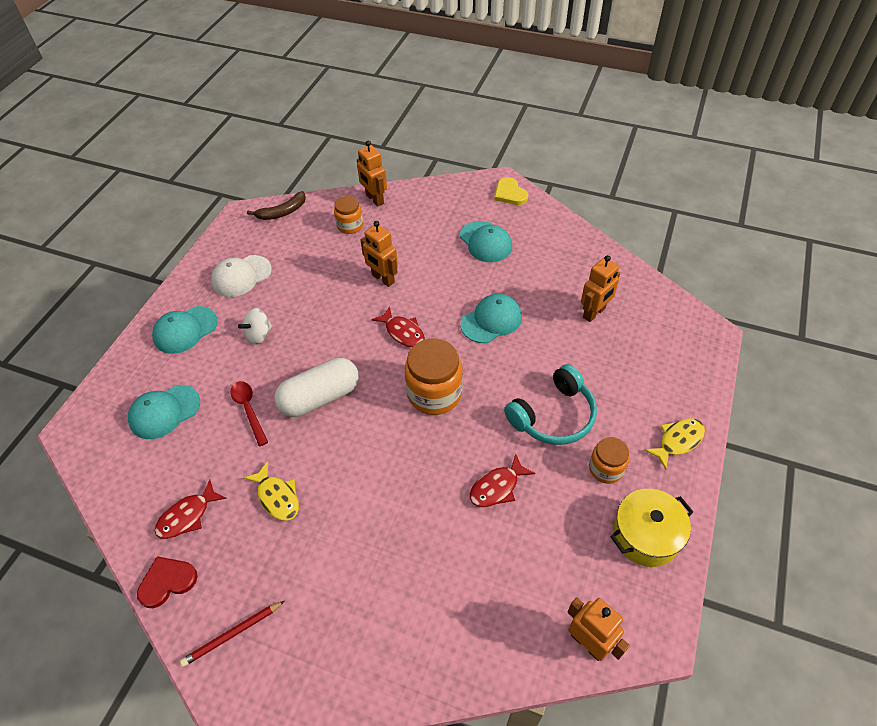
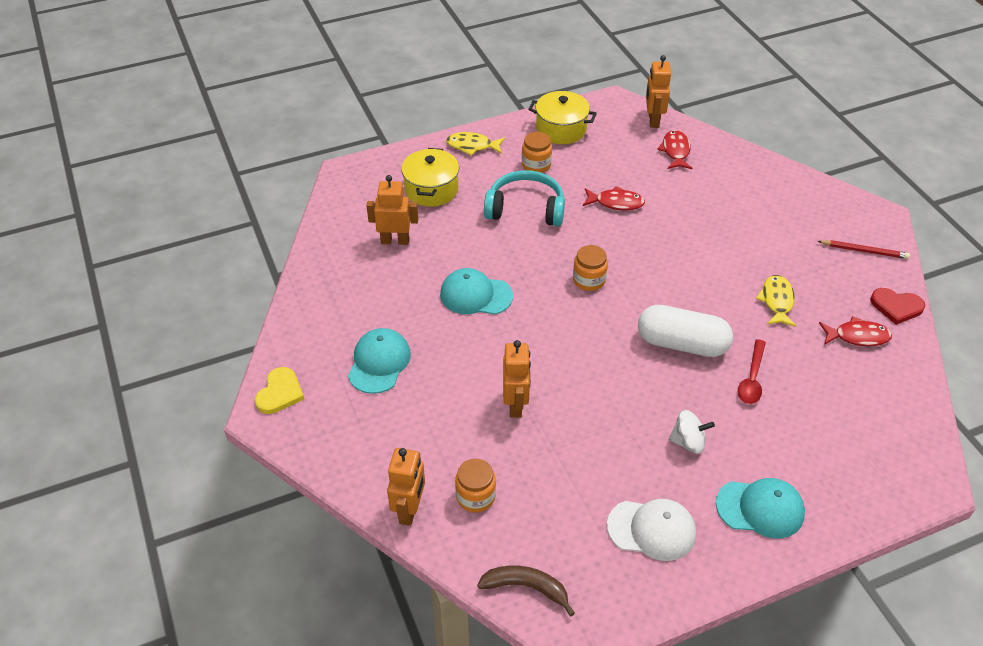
camera: 135 degrees left, 5 degrees down
turquoise cap [128,385,200,439] -> none
red fish [371,306,425,347] -> red fish moved to [657,130,692,169]
orange jar [404,338,463,415] -> orange jar [573,245,608,291], size x0.59
none -> yellow pot [401,148,459,207]

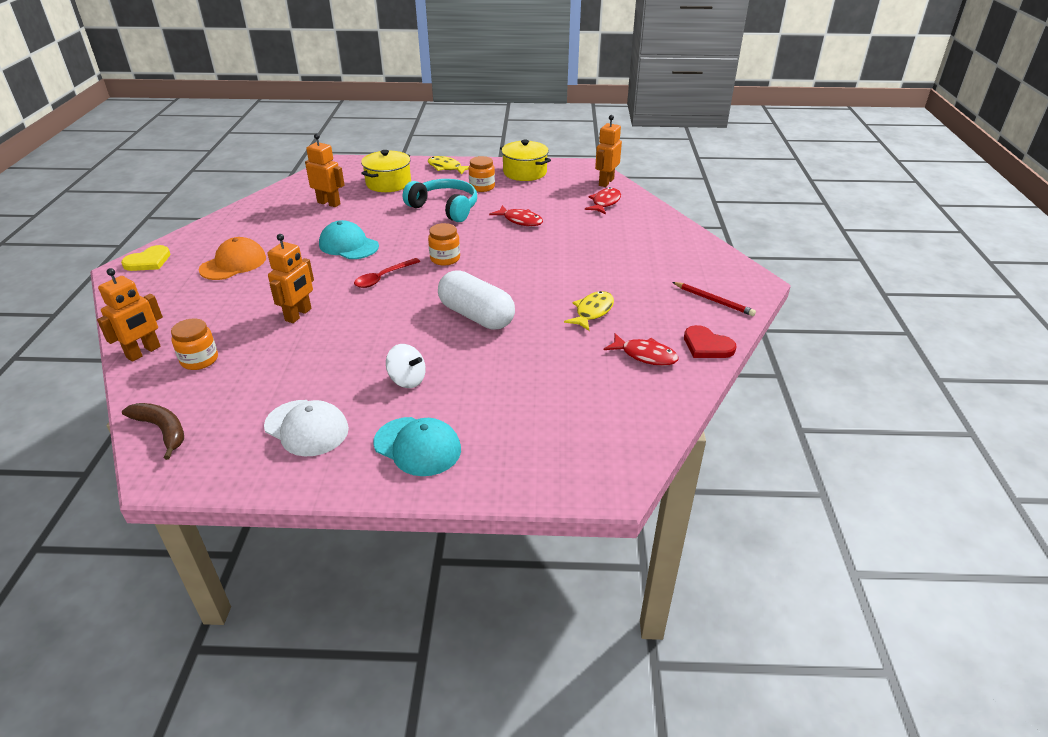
camera: 25 degrees right, 10 degrees down
turquoise cap [348,328,411,394] -> orange cap [199,237,266,280]
red spoon [738,339,766,404] -> red spoon moved to [354,258,420,288]

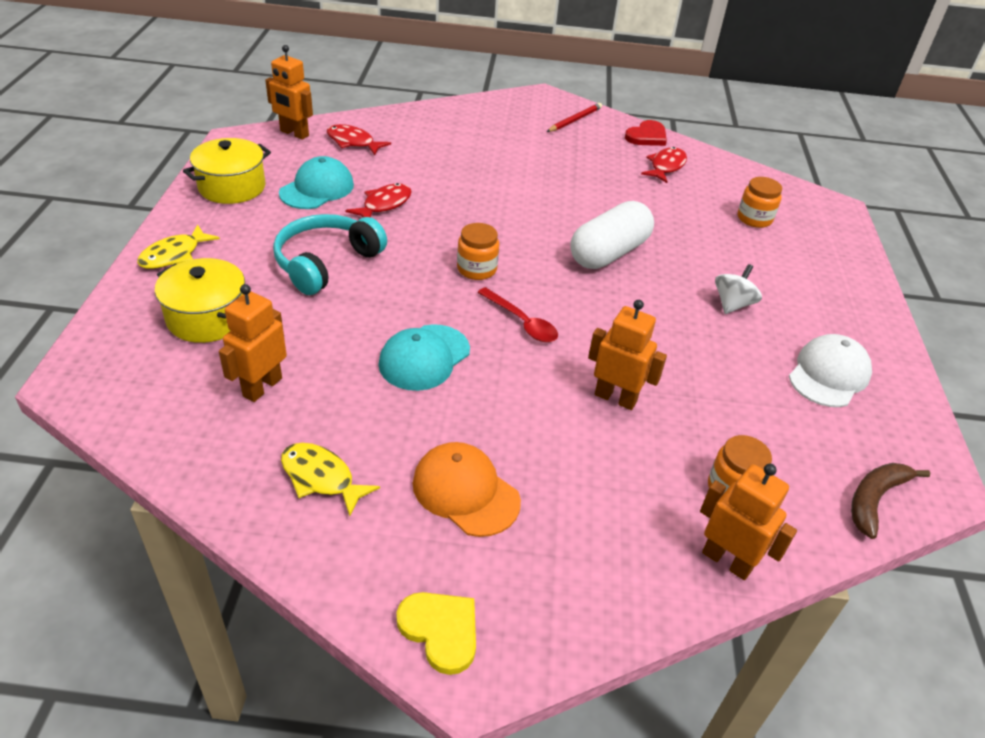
camera: 90 degrees left, 5 degrees up
turquoise cap [373,417,461,476] -> turquoise cap moved to [279,156,354,209]
orange jar [469,156,495,192] -> orange jar moved to [738,177,782,228]
yellow fish [564,291,614,331] -> yellow fish moved to [281,443,380,516]

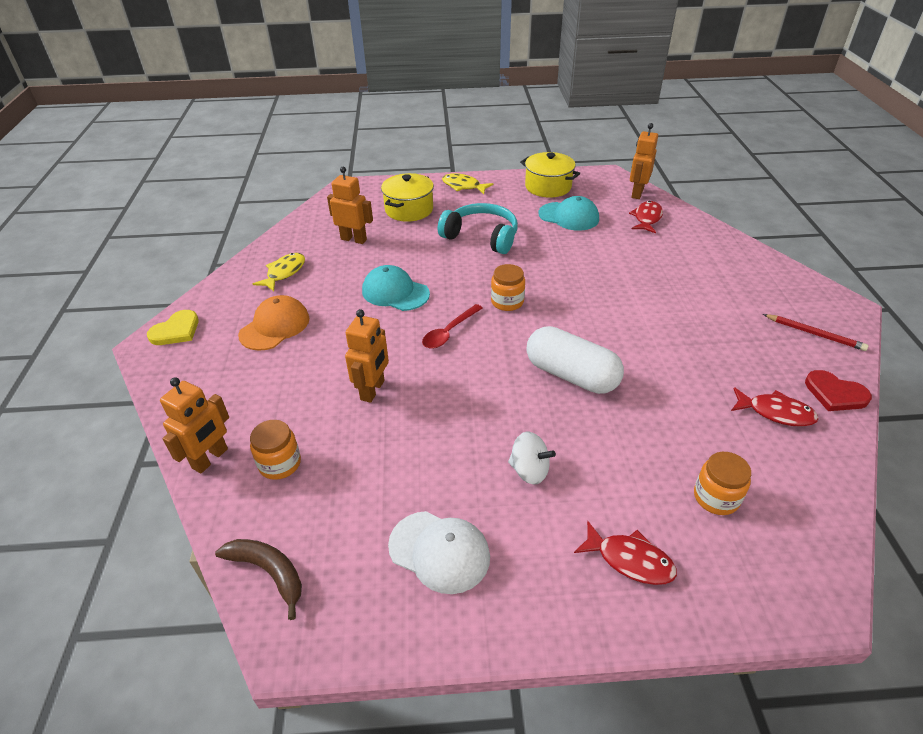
camera: 85 degrees right, 0 degrees up
red fish [346,183,411,217] -> red fish moved to [574,521,677,585]

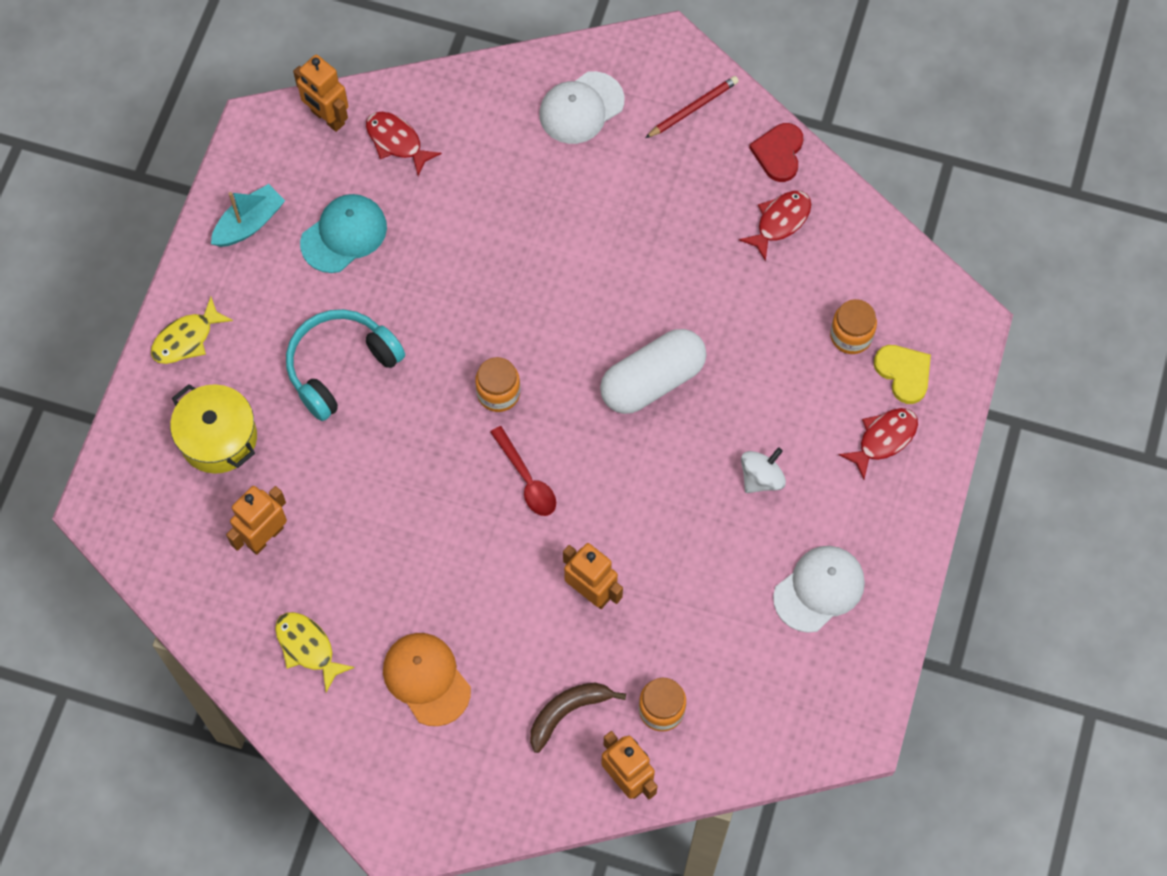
camera: 70 degrees left, 25 degrees up
yellow heart [147,310,199,345] -> yellow heart moved to [874,345,931,404]
brown banana [215,539,302,620] -> brown banana moved to [530,683,626,753]
turquoise cap [362,265,430,311] -> none
yellow pot [520,152,580,198] -> turquoise boat [211,184,285,247]
red heart [805,370,872,411] -> red heart turned 135 degrees clockwise [749,123,803,182]
none -> white cap [539,71,624,144]

